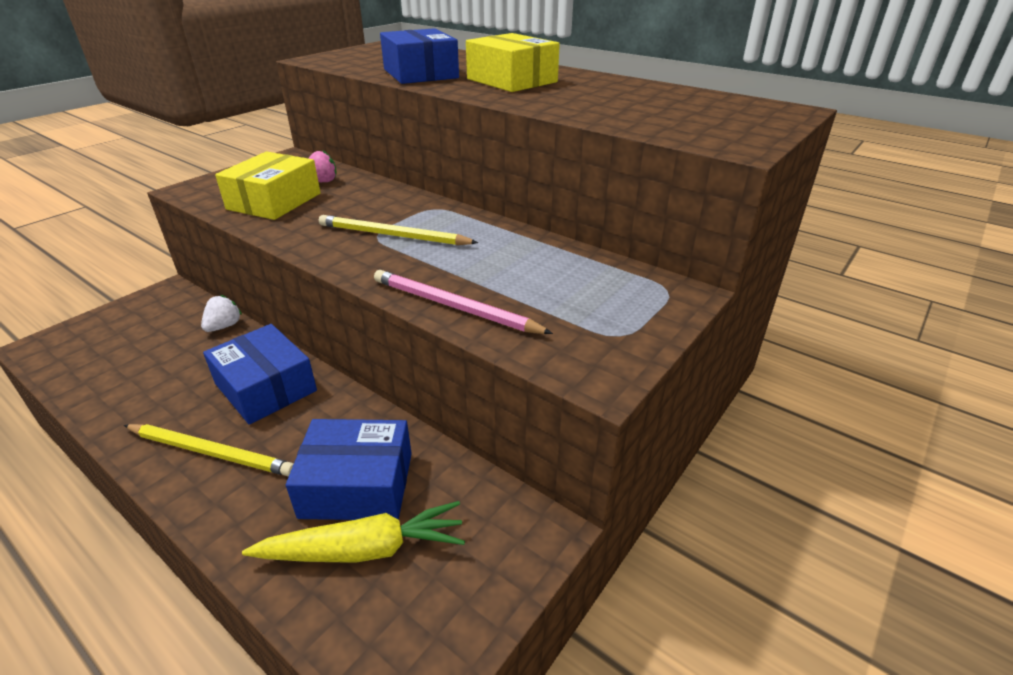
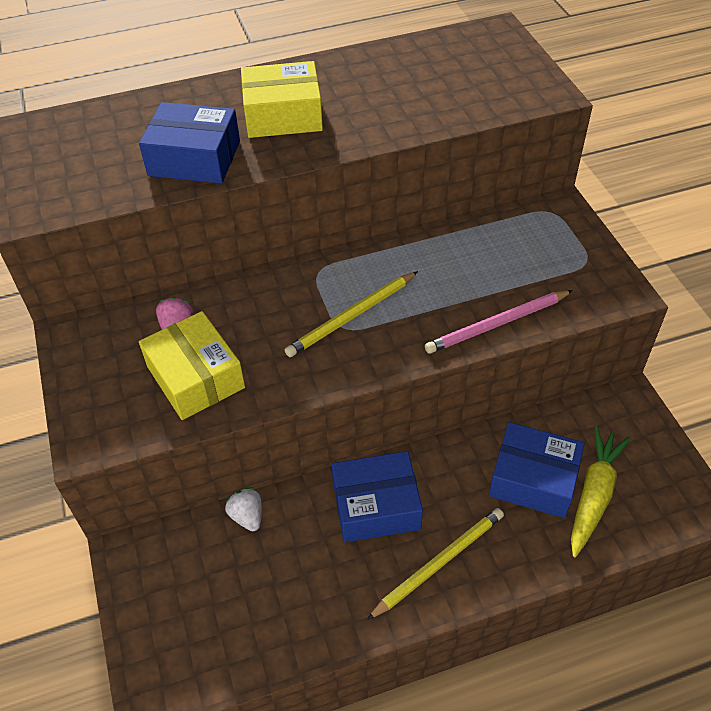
camera: 55 degrees left, 15 degrees up
blue box [286,419,412,520] -> blue box turned 75 degrees clockwise [489,422,585,518]

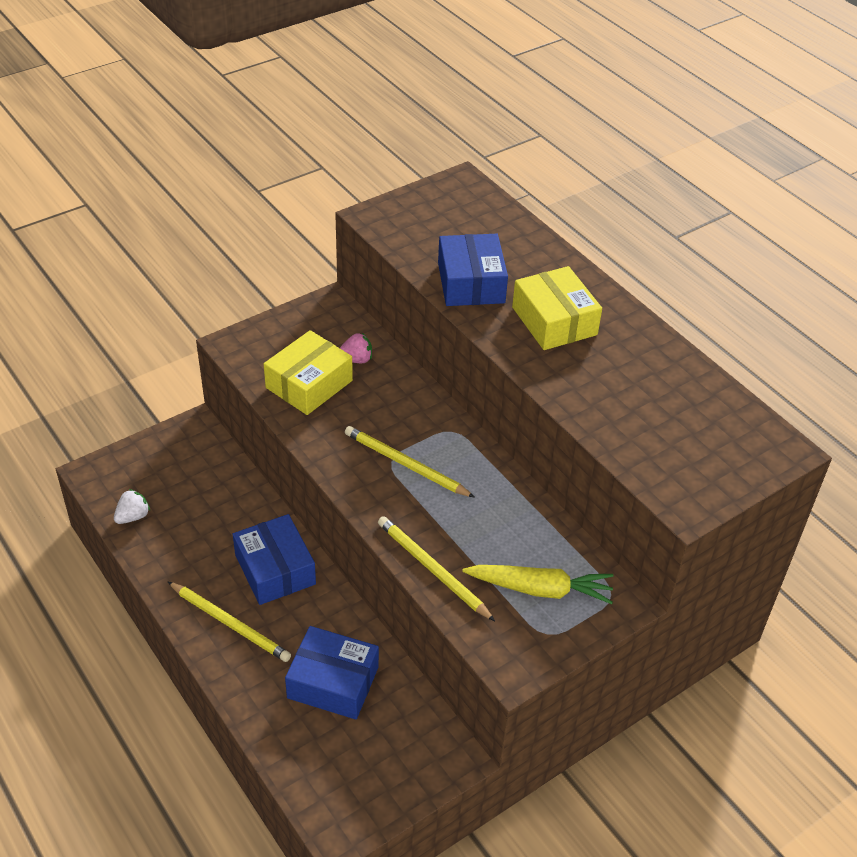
camera: 70 degrees right, 5 degrees down
white strawberry [225,487,262,531] -> white strawberry moved to [114,489,150,524]
pink pencil [425,290,573,354] -> yellow pencil [378,516,495,621]
blue box [489,422,585,518] -> blue box turned 75 degrees counterclockwise [285,626,379,720]
yellow carrot [571,426,631,557] -> yellow carrot moved to [462,565,614,604]

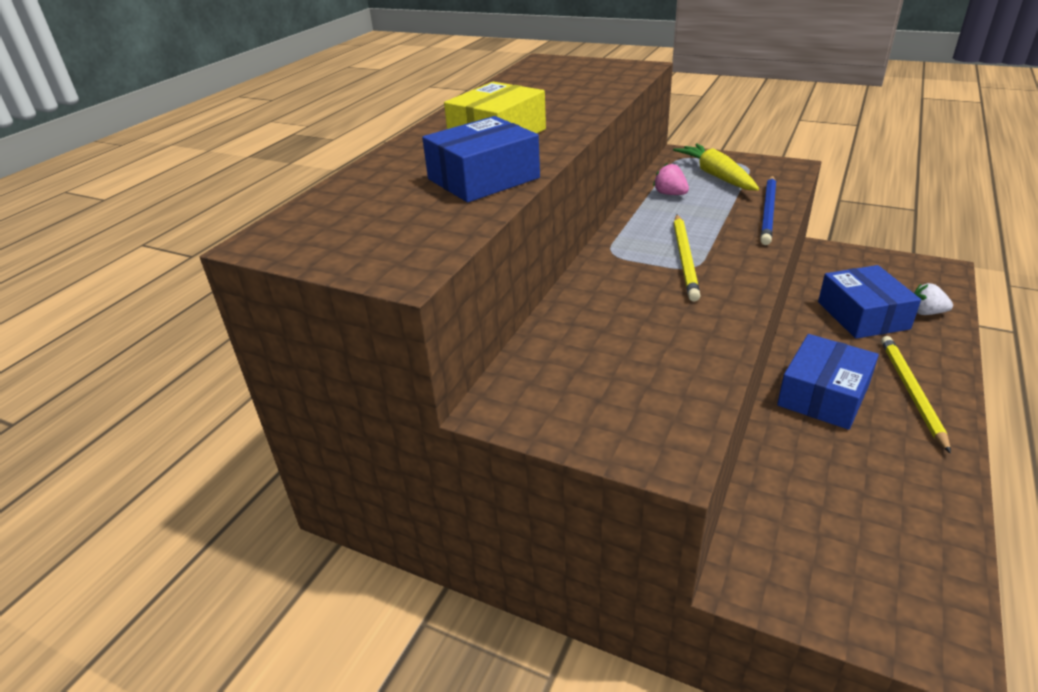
camera: 115 degrees left, 10 degrees down
white strawberry [114,489,150,524] -> white strawberry moved to [914,283,953,315]
yellow box [264,330,353,415] -> none
pink strawberry [340,333,372,363] -> pink strawberry moved to [653,163,689,195]
yellow pencil [378,516,495,621] -> blue pencil [760,176,776,245]

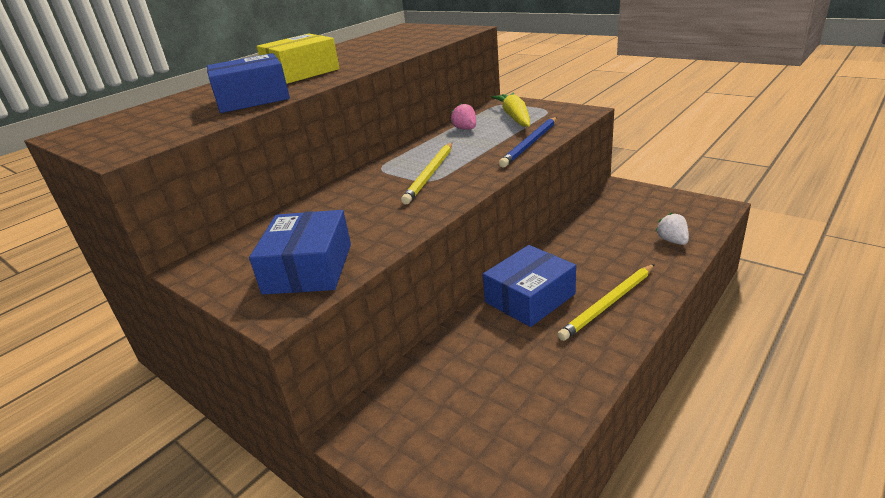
camera: 15 degrees right, 5 degrees down
blue box [818,265,921,339] -> blue box moved to [249,210,351,294]
yellow pencil [881,336,951,454] -> yellow pencil turned 150 degrees counterclockwise [557,264,655,341]
white strawberry [914,283,953,315] -> white strawberry turned 45 degrees clockwise [656,213,689,245]

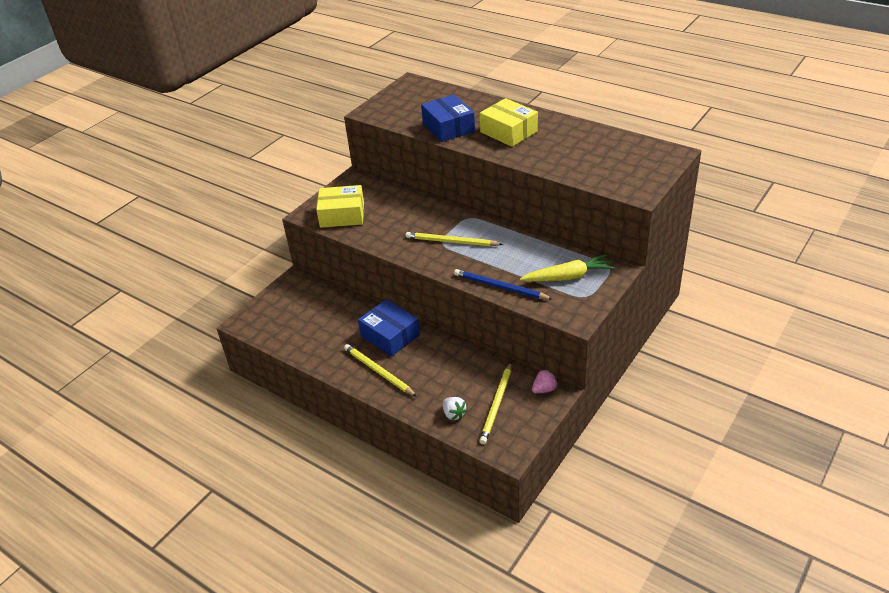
camera: 85 degrees right, 10 degrees up
blue box [249,210,351,294] -> yellow box [316,185,364,228]
pink strawberry [451,103,476,130] -> pink strawberry moved to [532,369,558,394]
white strawberry [656,213,689,245] -> white strawberry turned 75 degrees clockwise [443,397,467,420]
none -> yellow pencil [479,362,512,444]

